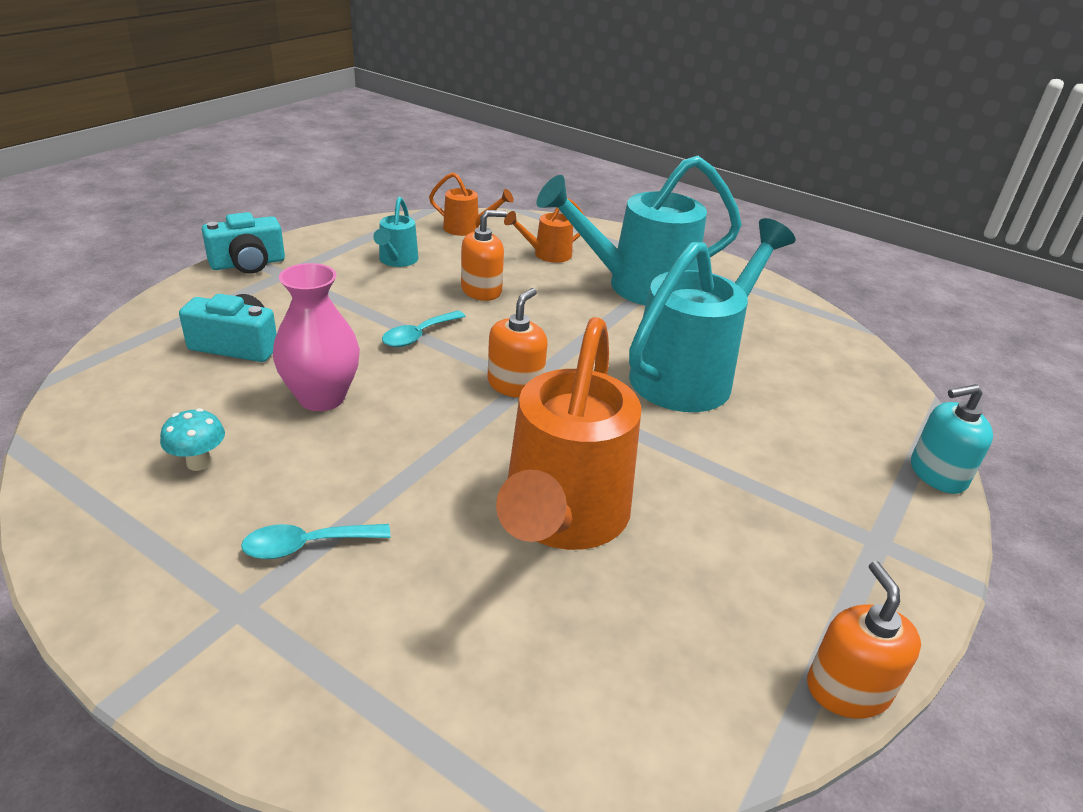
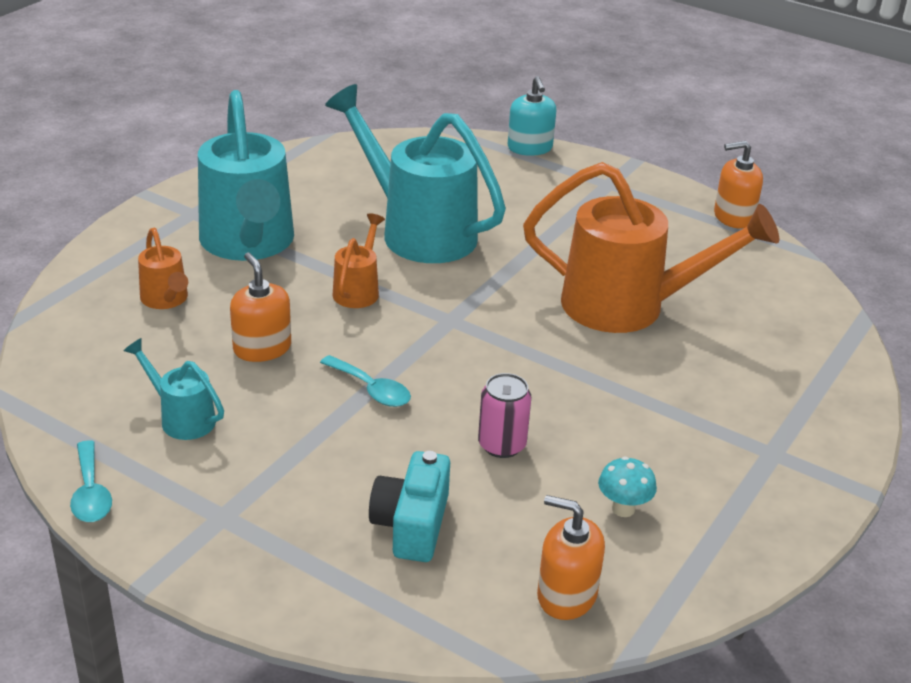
camera: 90 degrees left, 0 degrees up
turquoise camera [202,212,285,274] -> none
turquoise spoon [241,524,391,559] -> turquoise spoon moved to [70,440,112,522]
pink vase [273,263,360,411] -> pink can [478,373,531,458]
turquoise watering can [373,197,419,267] -> turquoise watering can turned 150 degrees counterclockwise [123,338,224,440]
orange watering can [429,172,514,236] -> orange watering can moved to [333,213,385,308]
orange soap dispenser [487,288,548,398] -> orange soap dispenser moved to [537,495,605,620]

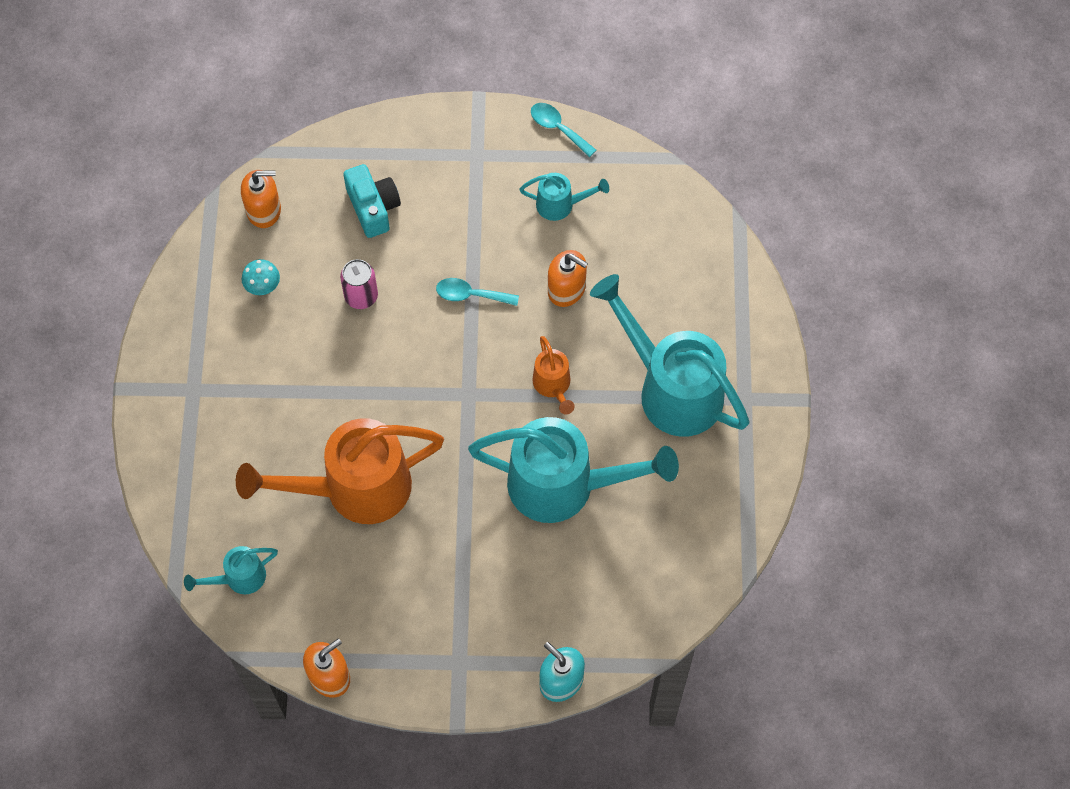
camera: 150 degrees right, 30 degrees up
orange watering can [138,228,188,309] -> none
none -> turquoise watering can [184,546,278,594]

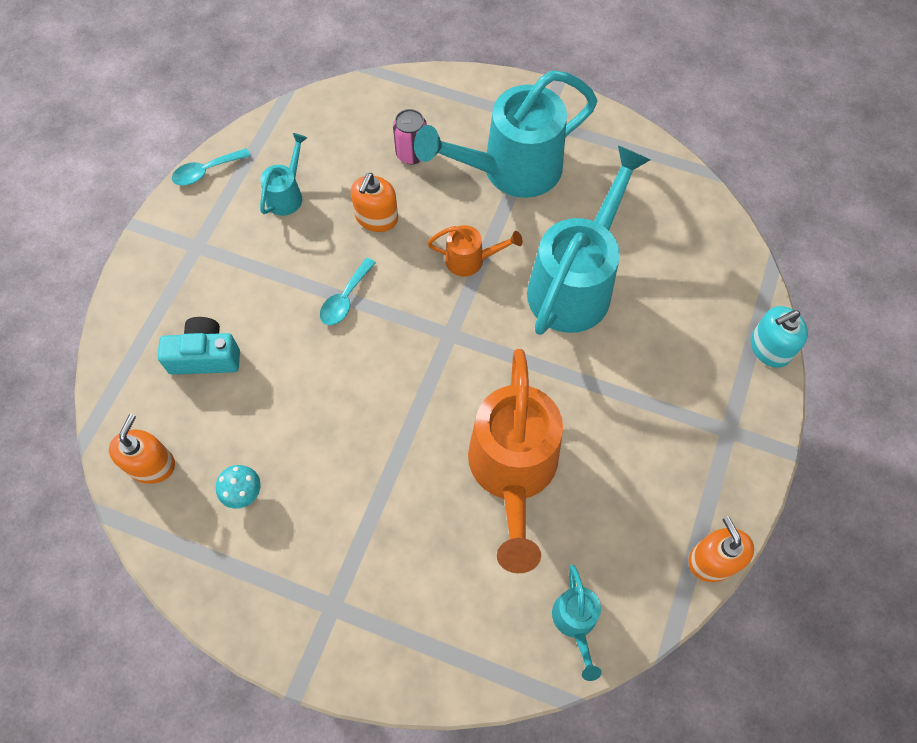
camera: 70 degrees left, 0 degrees up
pink can [340,259,378,309] -> pink can moved to [393,109,427,164]
orange soap dispenser [548,250,588,307] -> orange soap dispenser turned 150 degrees clockwise [351,173,398,232]

